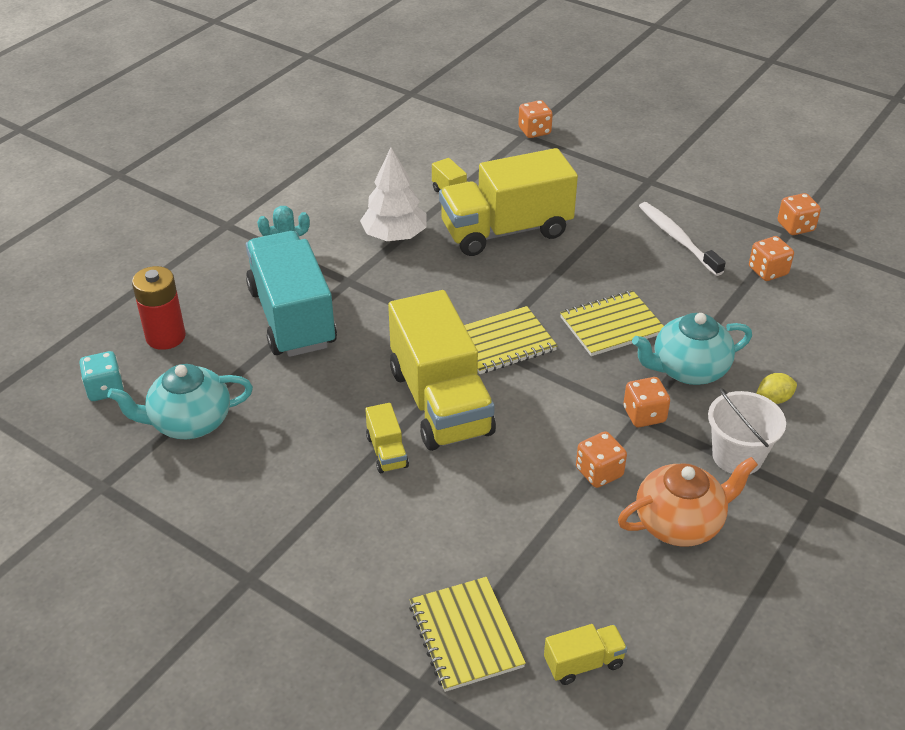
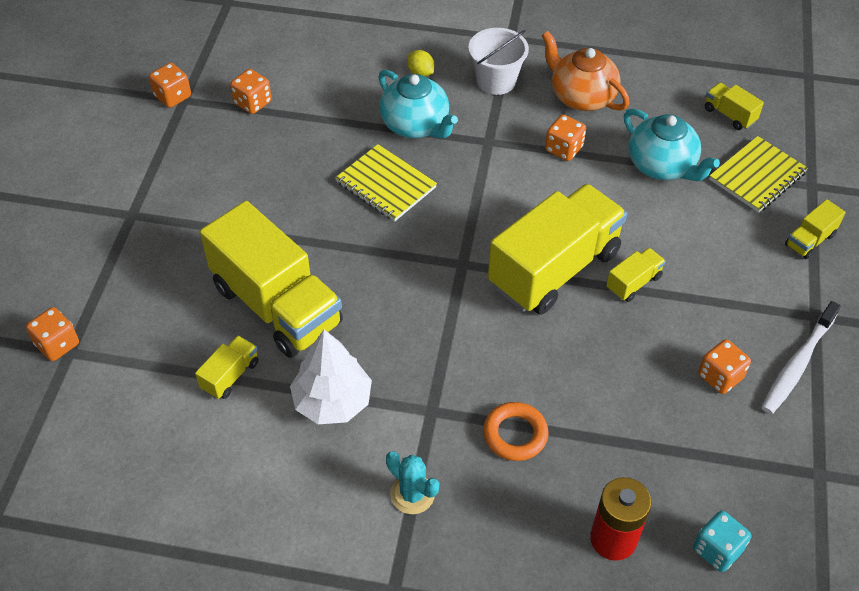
camera: 115 degrees left, 10 degrees up
turquoise teapot [107,364,253,439] -> turquoise teapot moved to [624,109,720,181]
turquoise truck [246,231,337,357] -> orange ring [483,402,548,461]
yellow notebook [464,306,557,374] -> none
orange dice [623,377,670,427] -> orange dice moved to [698,339,751,394]
white toothbrush [639,202,726,276] -> white toothbrush moved to [762,301,841,414]
none -> yellow truck [785,199,846,259]

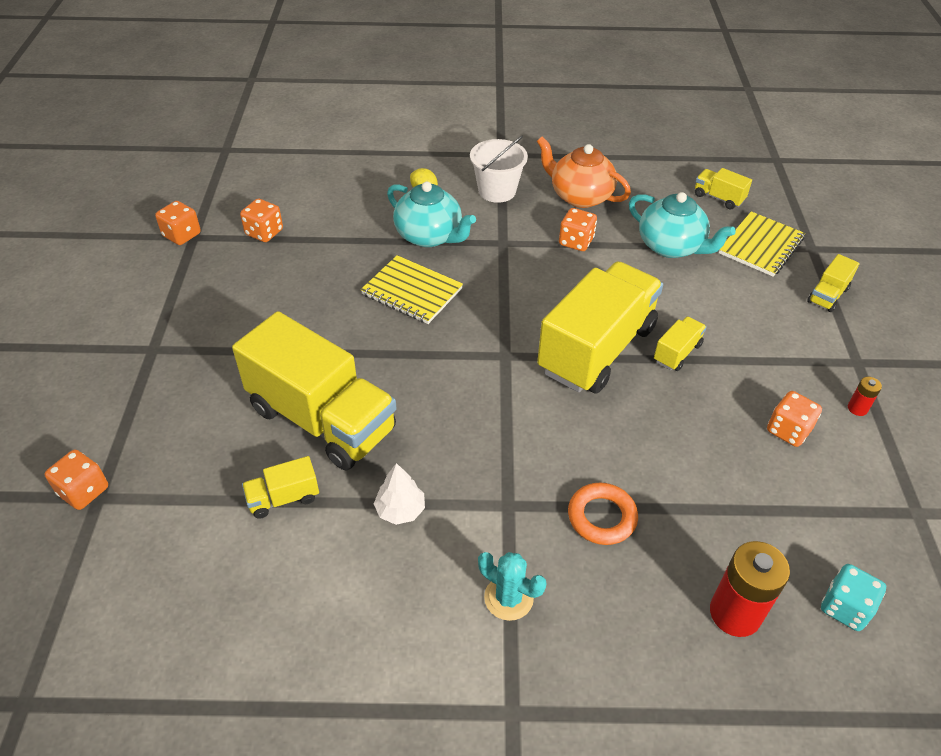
camera: 10 degrees left, 5 degrees down
yellow truck [195,336,259,399] -> yellow truck turned 135 degrees counterclockwise [242,456,319,519]
white tree [290,330,372,424] -> white tree [374,463,425,525], size x0.58
white toothbrush [762,301,841,414] -> red battery [848,377,882,416]

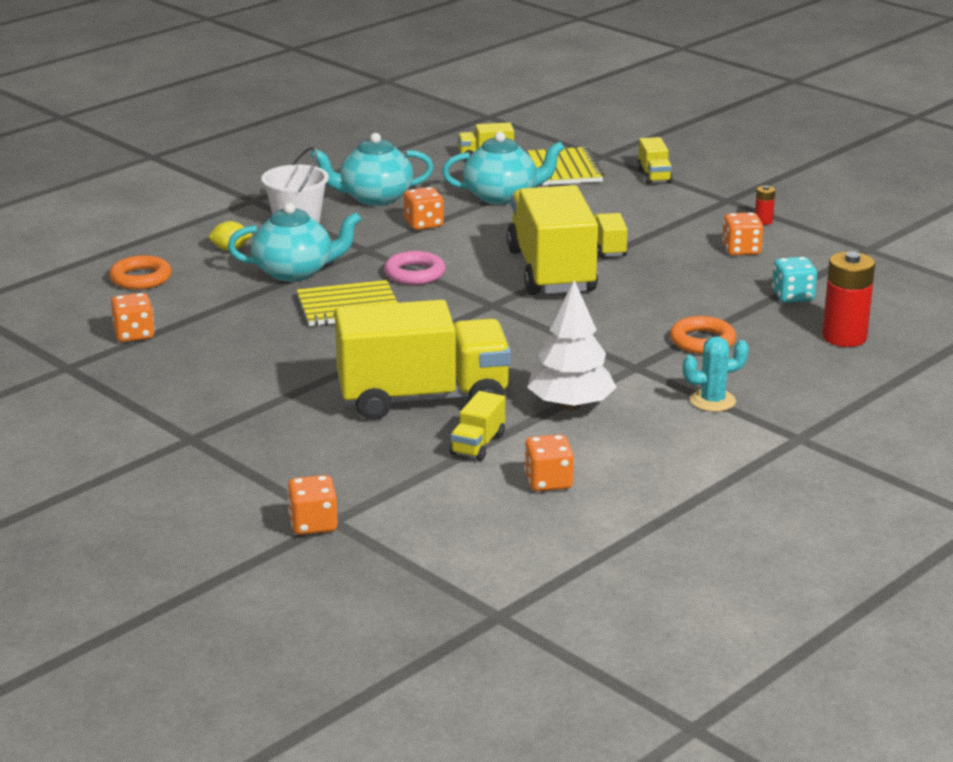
camera: 45 degrees left, 20 degrees down
orange dice [155,201,201,245] -> orange dice moved to [524,434,574,491]
white tree [374,463,425,525] -> white tree [527,280,616,411], size x1.72
orange teapot [537,137,631,208] -> turquoise teapot [311,133,434,206]
turquoise dice [821,564,886,631] -> turquoise dice moved to [772,257,817,303]
none -> orange ring [109,255,172,290]
none -> pink ring [384,251,445,285]

